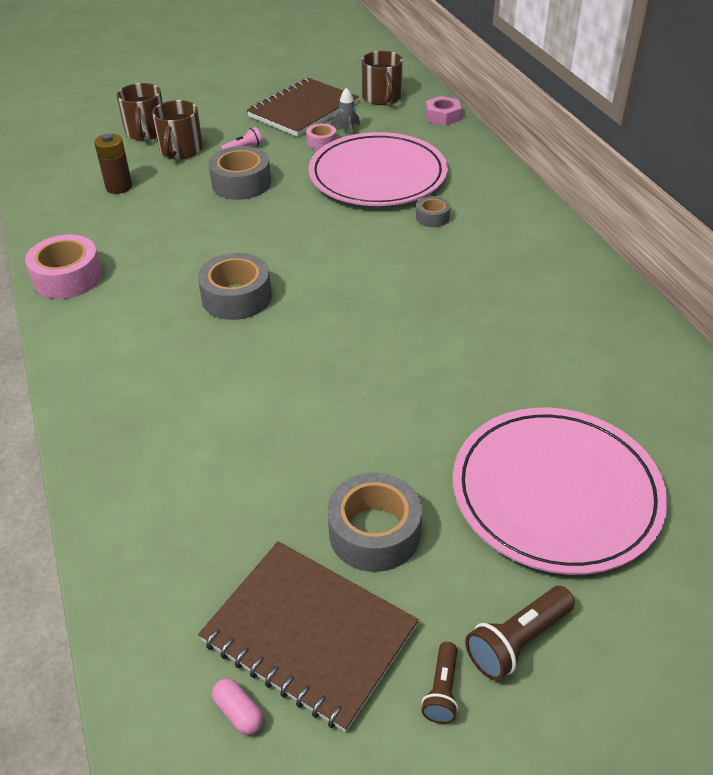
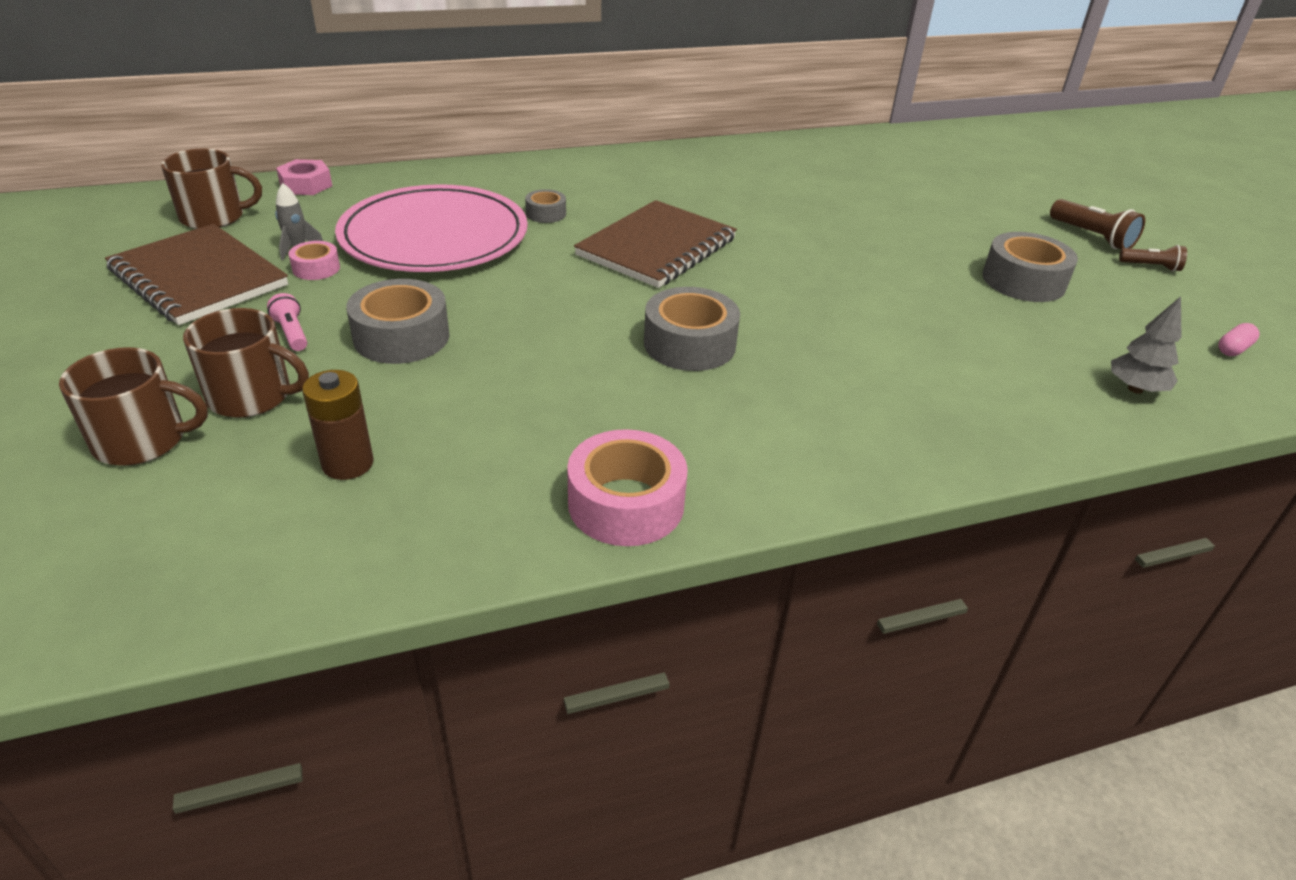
camera: 90 degrees left, 5 degrees down
brown notebook [198,541,419,732] -> brown notebook moved to [574,200,737,288]
pink plate [453,408,668,575] -> none
none -> grey tree [1111,296,1181,394]

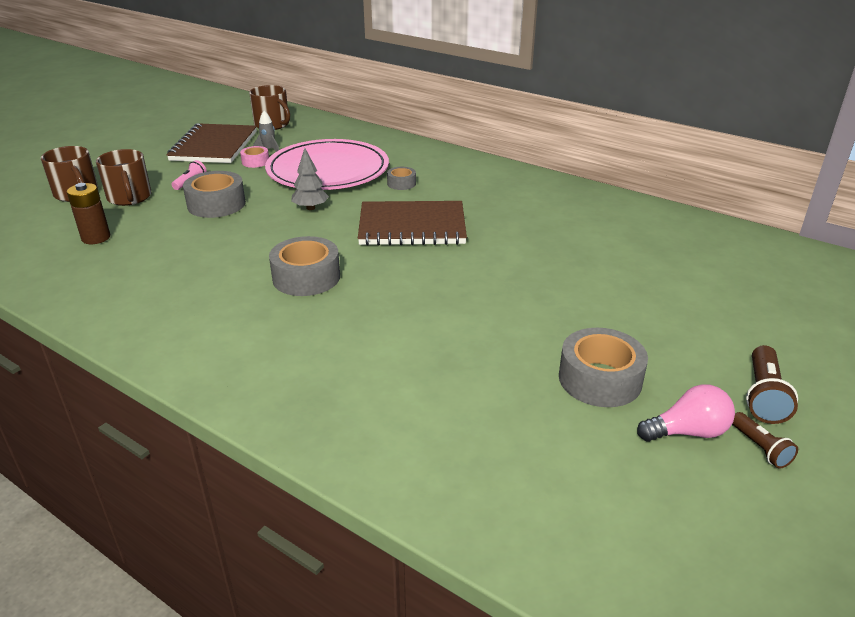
camera: 55 degrees right, 5 degrees down
pink nut [276,159,332,195] -> none
pink tape [567,429,688,546] -> none
grey tree [1111,296,1181,394] -> grey tree moved to [291,148,329,210]
pink capsule [1218,323,1259,356] -> none
none -> pink light bulb [637,384,735,442]

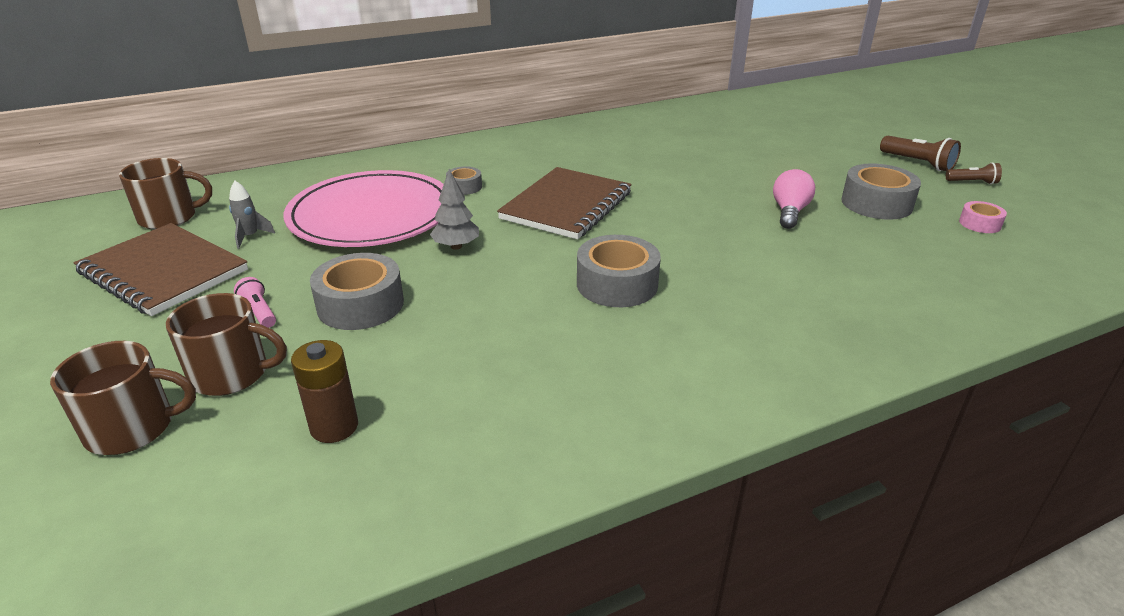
camera: 60 degrees left, 0 degrees up
pink tape [240,146,269,168] -> pink tape moved to [959,201,1007,233]
pink light bulb [637,384,735,442] -> pink light bulb moved to [773,169,815,229]

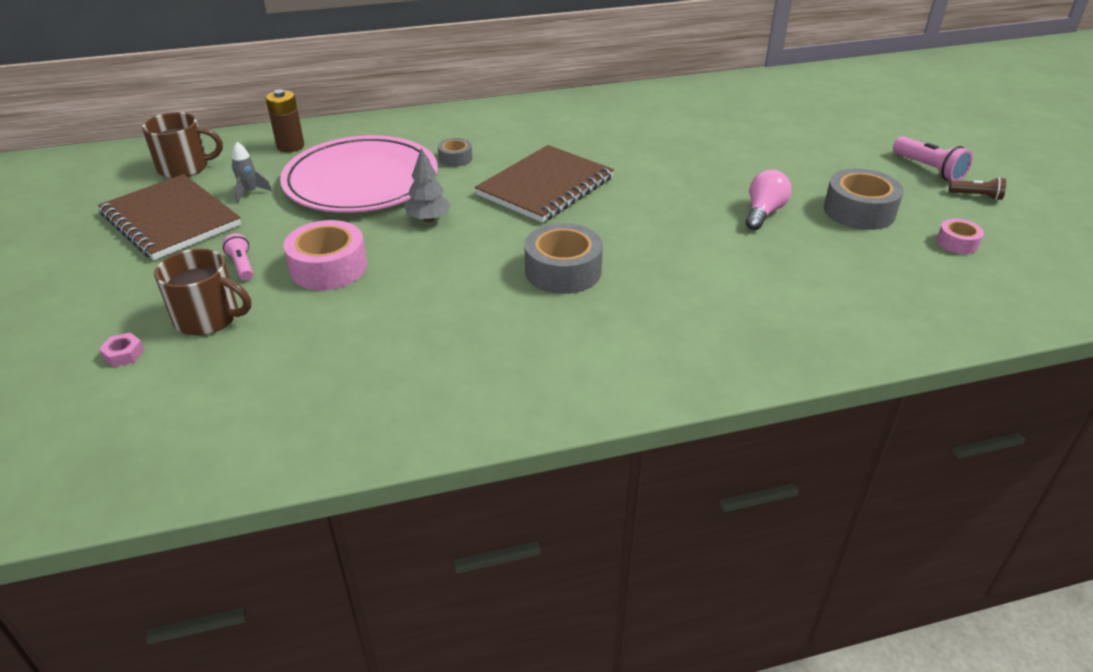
camera: 10 degrees right, 5 degrees up
brown mug [50,341,196,455] -> pink nut [99,333,144,367]
brown battery [291,340,358,443] -> brown battery moved to [266,89,304,152]
grey tape [310,253,404,330] -> pink tape [283,220,367,290]
brown flashlight [880,136,961,171] -> pink flashlight [893,136,973,181]

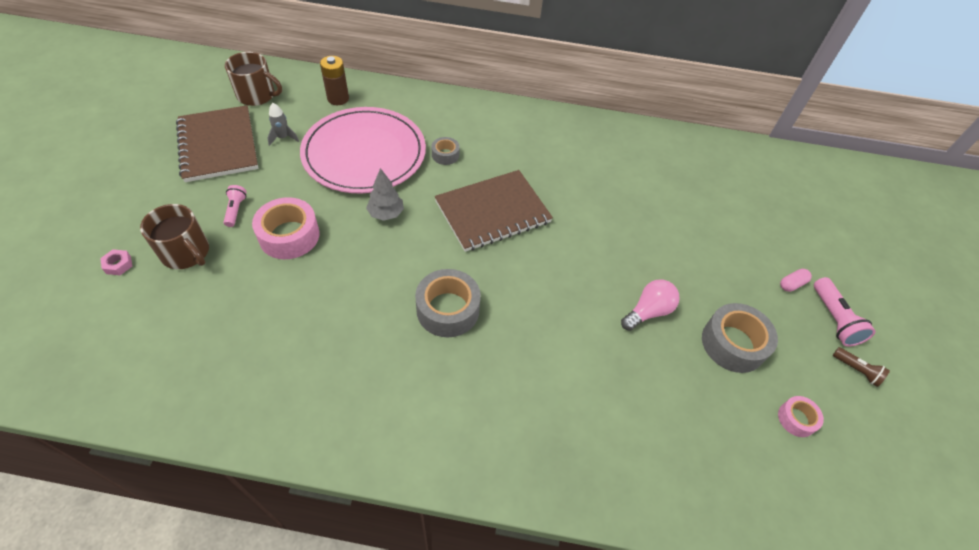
camera: 20 degrees right, 15 degrees up
none -> pink capsule [780,269,812,292]

